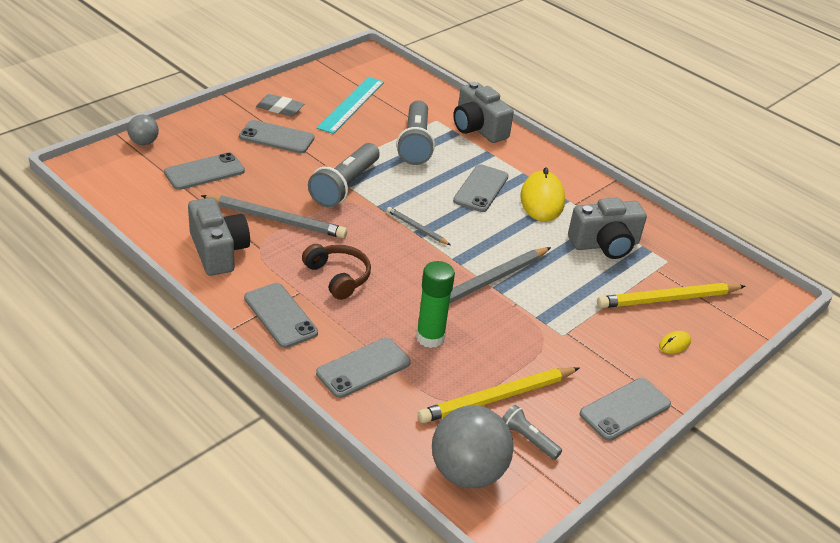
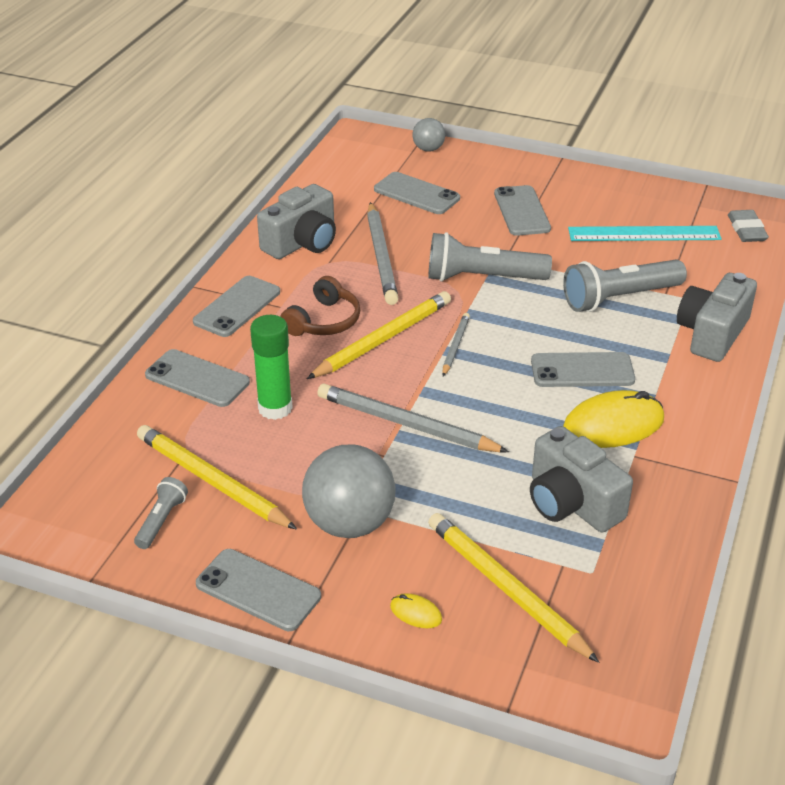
camera: 70 degrees right, 0 degrees up
grey eraser [256,94,305,116] -> grey eraser moved to [728,210,769,242]
grey ball [432,405,514,488] -> grey ball moved to [302,445,395,538]
none -> yellow pencil [307,291,451,379]

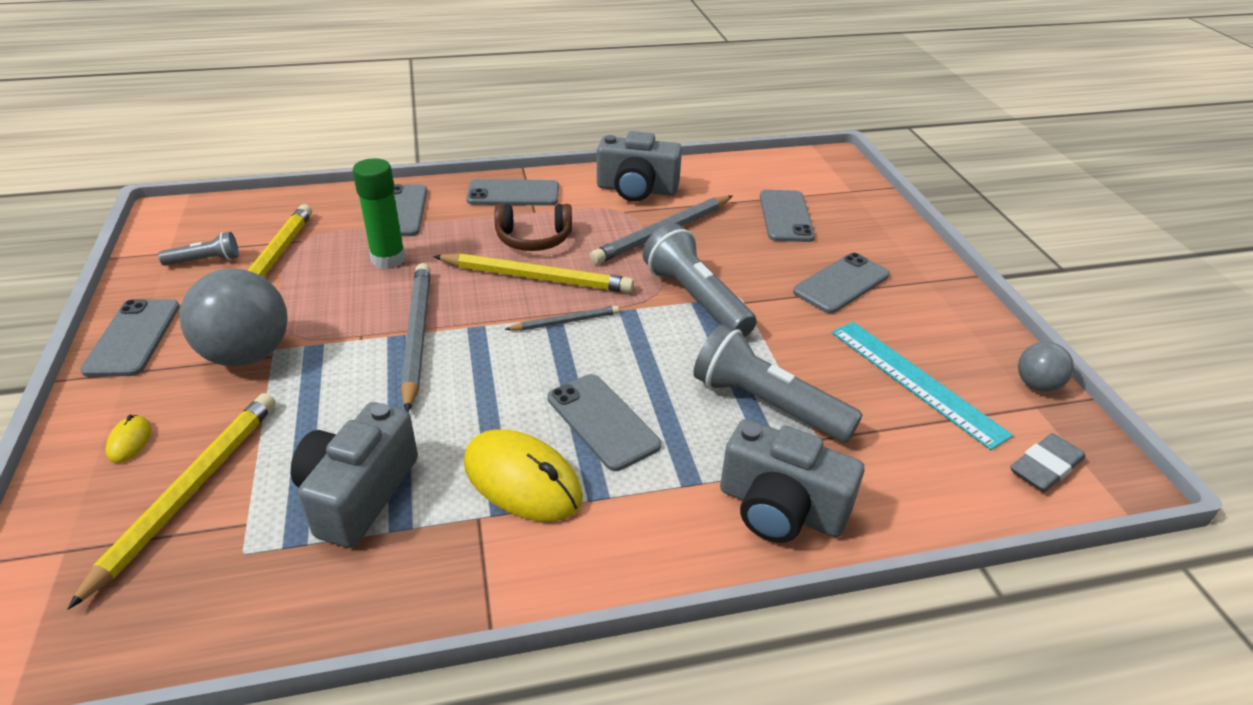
camera: 55 degrees right, 0 degrees up
grey ball [412,118,445,152] -> grey ball moved to [1018,342,1074,392]
grey camera [677,273,757,362] -> grey camera turned 150 degrees counterclockwise [720,419,864,543]

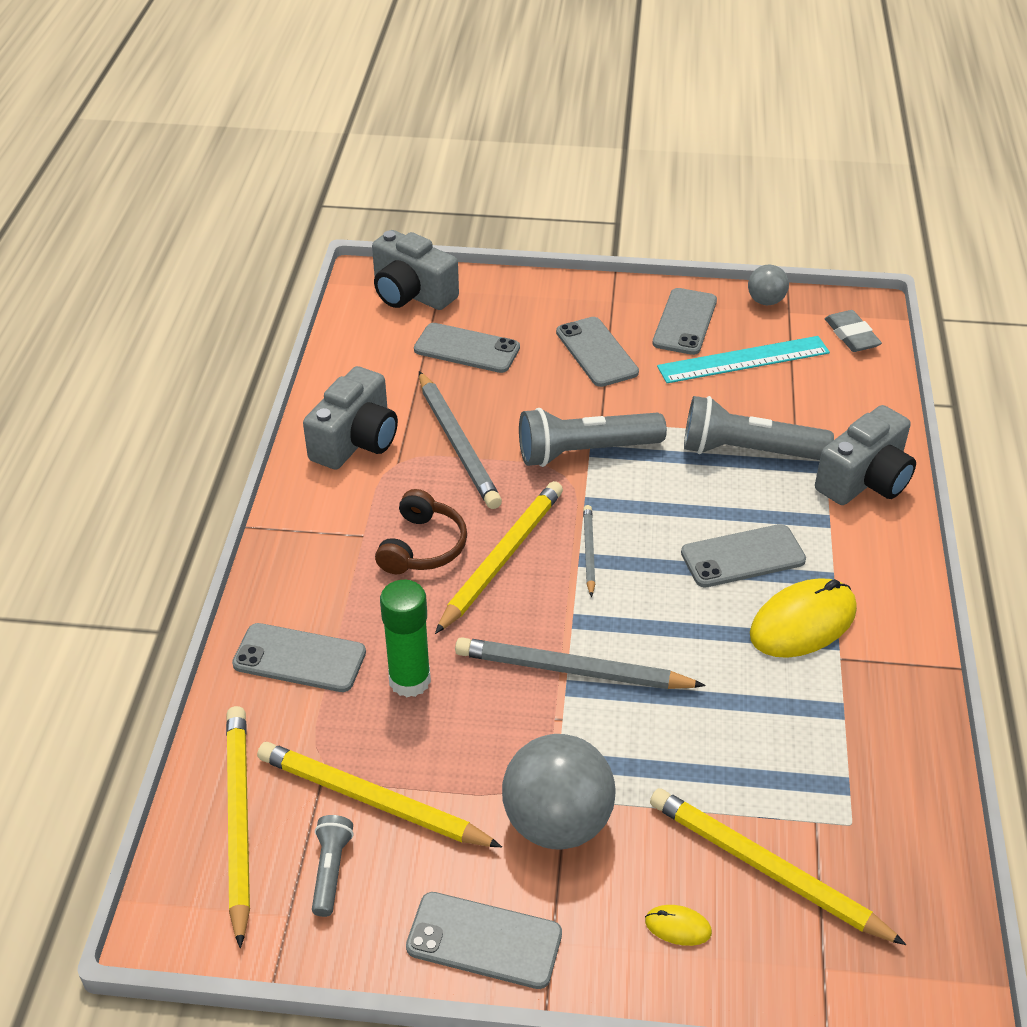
camera: 70 degrees left, 5 degrees up
grey camera [291,402,418,548] -> grey camera moved to [372,230,459,310]
grey phone [466,179,559,206] -> grey phone moved to [652,288,717,355]
grey flashlight [693,324,863,443] -> grey flashlight turned 45 degrees clockwise [684,396,834,460]
none -> yellow pencil [226,706,250,948]

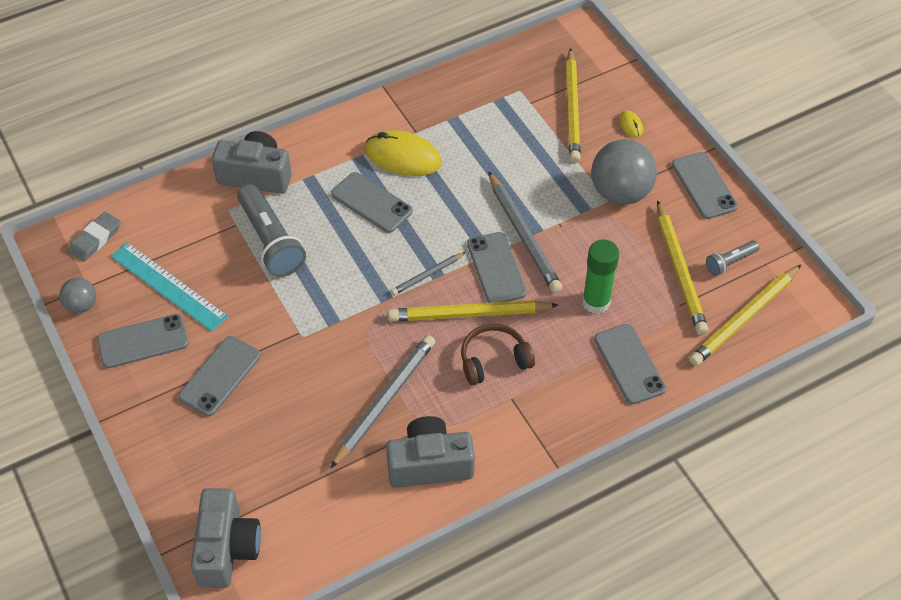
camera: 125 degrees left, 10 degrees up
grey phone [414,323,520,373] -> grey phone moved to [467,232,527,303]
grey flashlight [519,408,667,467] -> none

